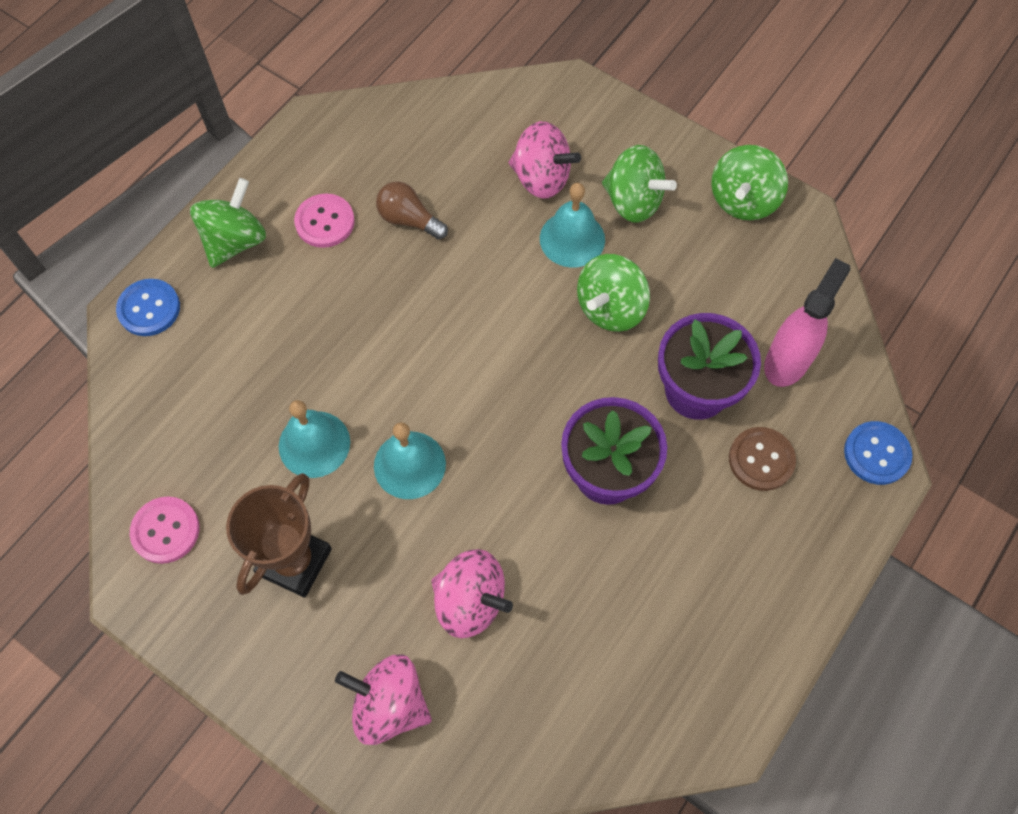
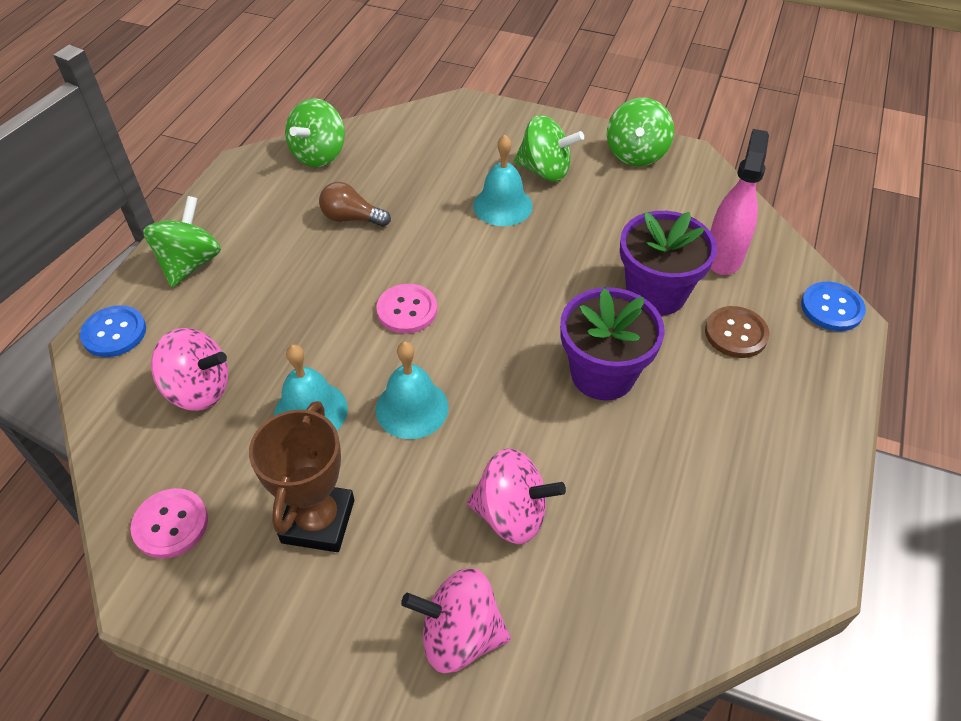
camera: 15 degrees left, 15 degrees down
pink button [294,193,355,248] -> pink button moved to [376,284,437,334]
pink spinning top [509,121,581,199] -> pink spinning top moved to [151,328,228,411]
green spinning top [577,254,650,332] -> green spinning top moved to [285,98,345,167]

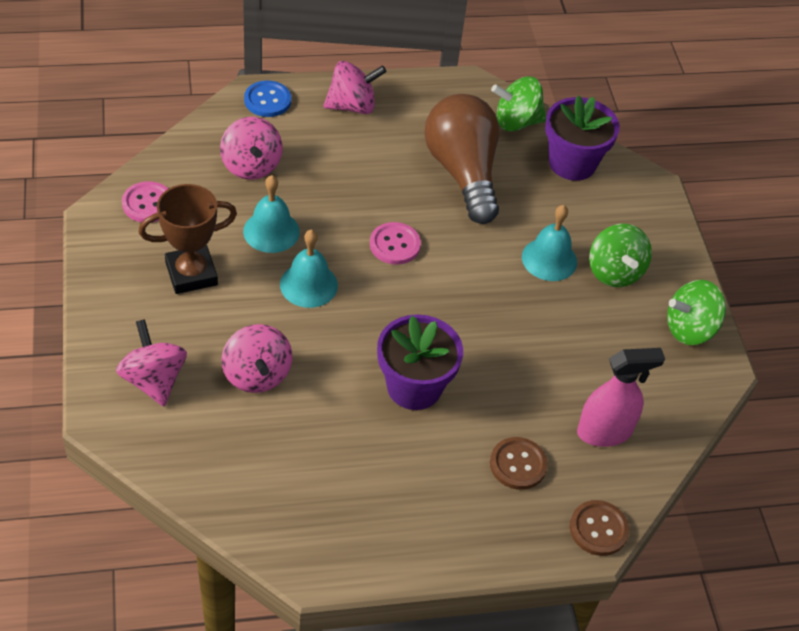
camera: 55 degrees right, 0 degrees up
green spinning top [143,196,221,287] -> pink spinning top [324,61,387,114]
brown light bulb [319,182,391,227] -> brown light bulb [424,94,499,224], size x2.16
purple flower pot [620,211,717,316] -> purple flower pot moved to [545,95,620,181]
blue button [801,282,866,331] -> brown button [570,500,629,556]

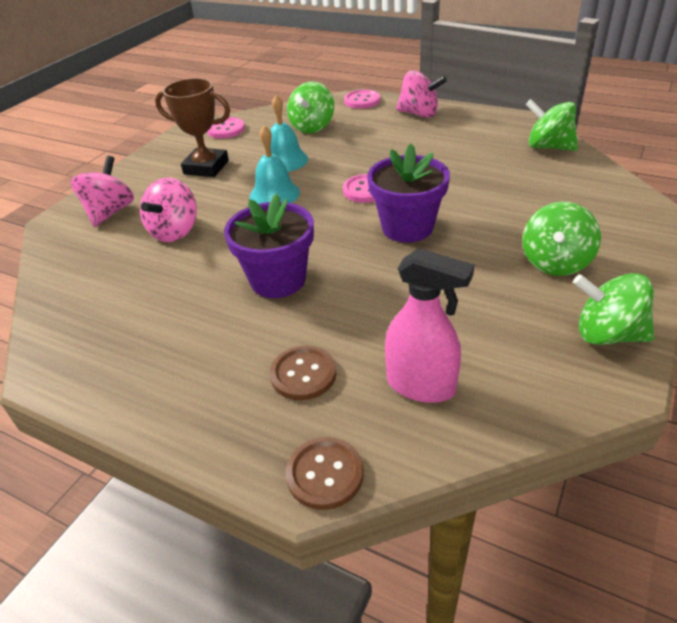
camera: 45 degrees right, 10 degrees down
pink spinning top [220,117,283,180] -> green spinning top [287,82,334,133]
blue button [244,80,291,117] -> pink button [344,90,381,109]
brown light bulb [424,94,499,224] -> none
turquoise bell [522,205,577,281] -> none
purple flower pot [545,95,620,181] -> purple flower pot moved to [367,144,450,243]

